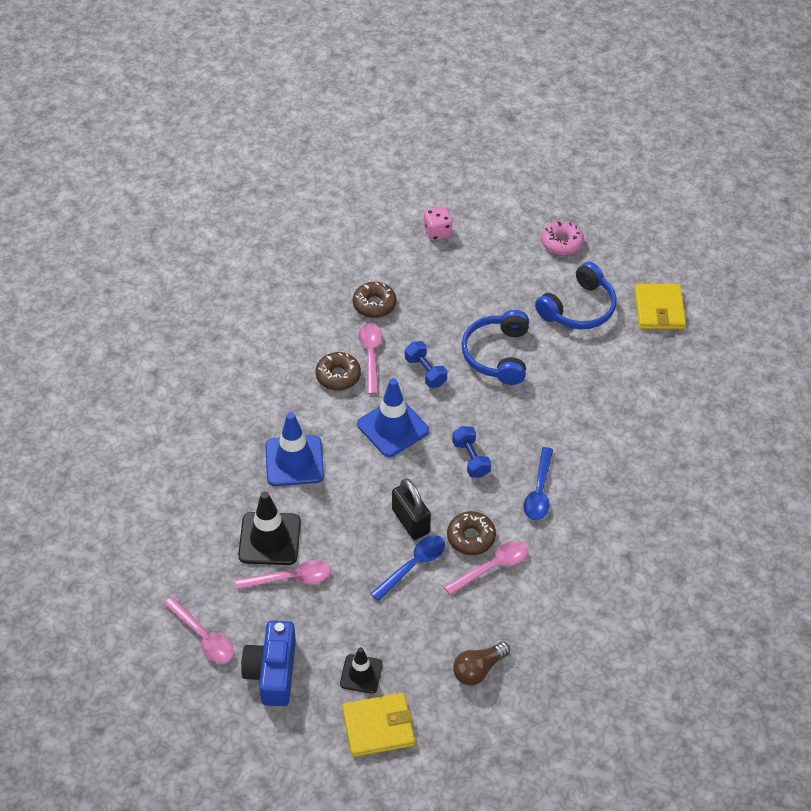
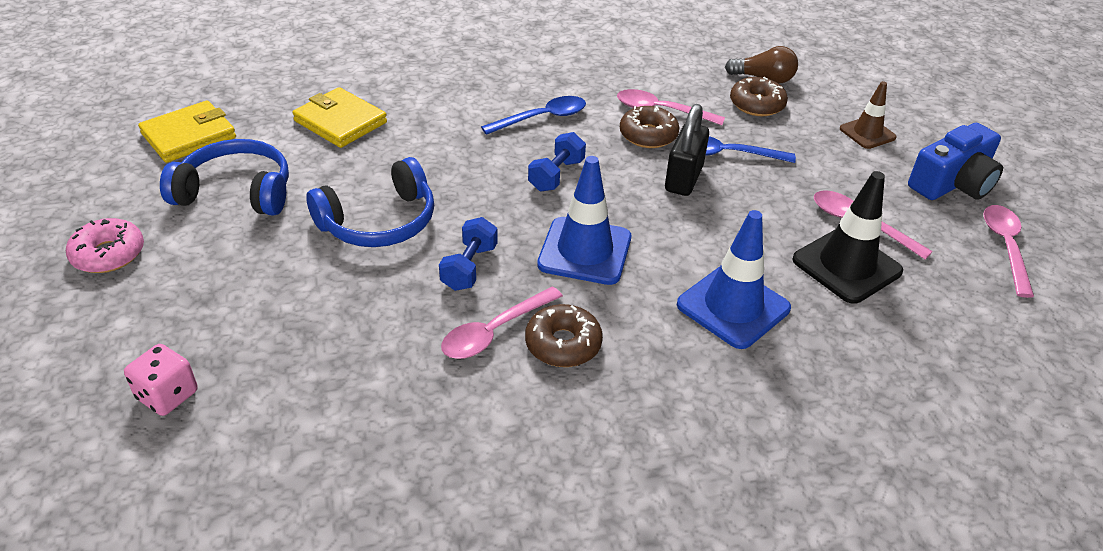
camera: 130 degrees left, 10 degrees down
black traffic cone [340,647,383,693] -> brown traffic cone [840,81,897,149]
yellow wallet [342,693,415,757] -> yellow wallet moved to [292,87,387,148]
brown donut [353,282,396,318] -> brown donut moved to [730,77,788,116]

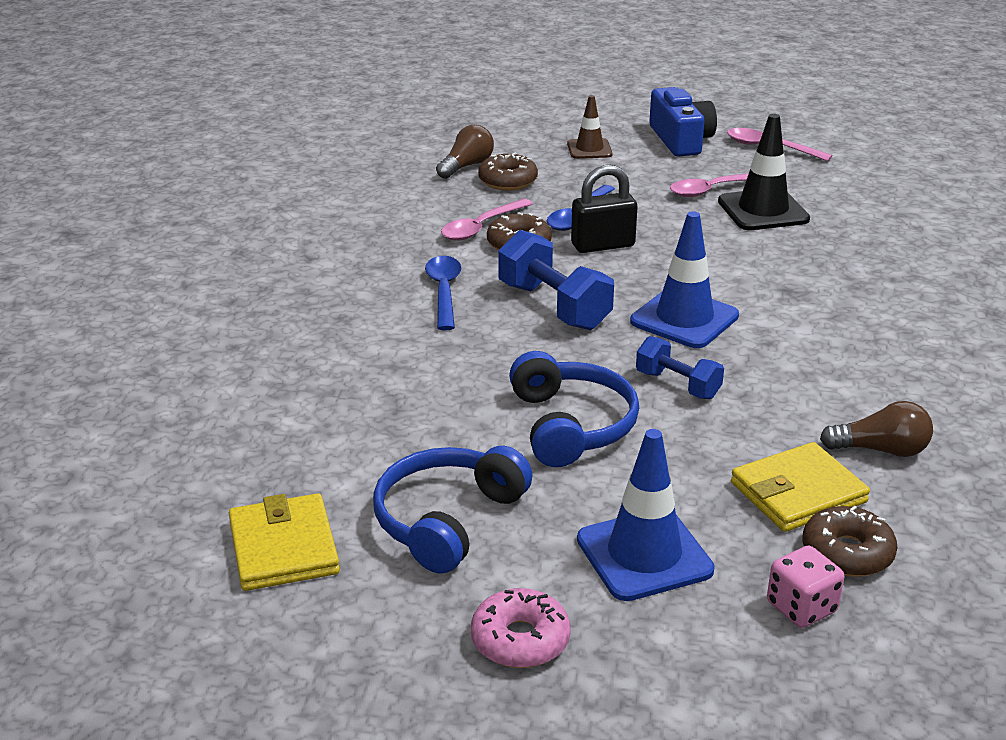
camera: 65 degrees left, 10 degrees down
yellow wallet [292,87,387,148] -> yellow wallet moved to [731,442,870,532]
pink spoon [441,286,563,359] -> none
brown donut [525,304,603,367] -> brown donut moved to [803,506,897,577]
blue dumbbell [528,132,586,192] -> blue dumbbell [498,230,614,330], size x1.64
black padlock [665,104,709,196] -> black padlock turned 60 degrees counterclockwise [571,165,638,253]
blue traffic cone [677,210,791,349] -> blue traffic cone moved to [577,429,715,601]
none -> brown light bulb [820,401,933,457]

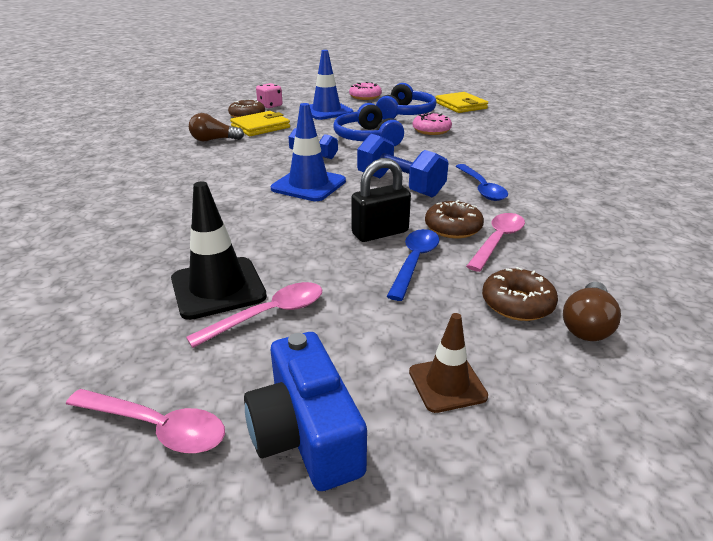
camera: 170 degrees right, 0 degrees up
none -> pink donut [412,112,452,135]

